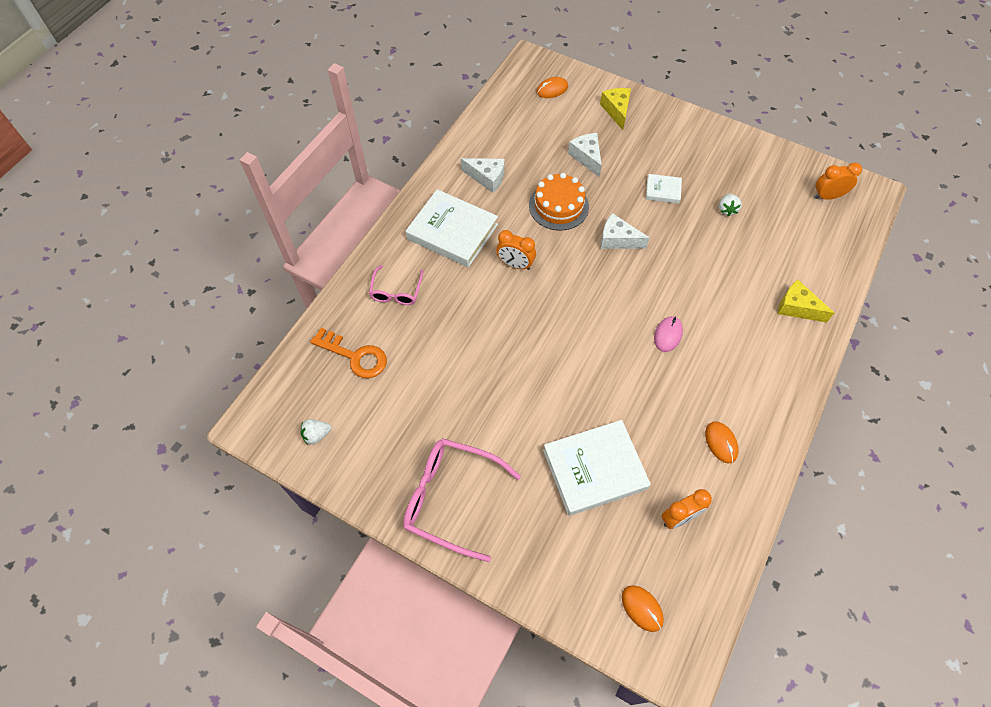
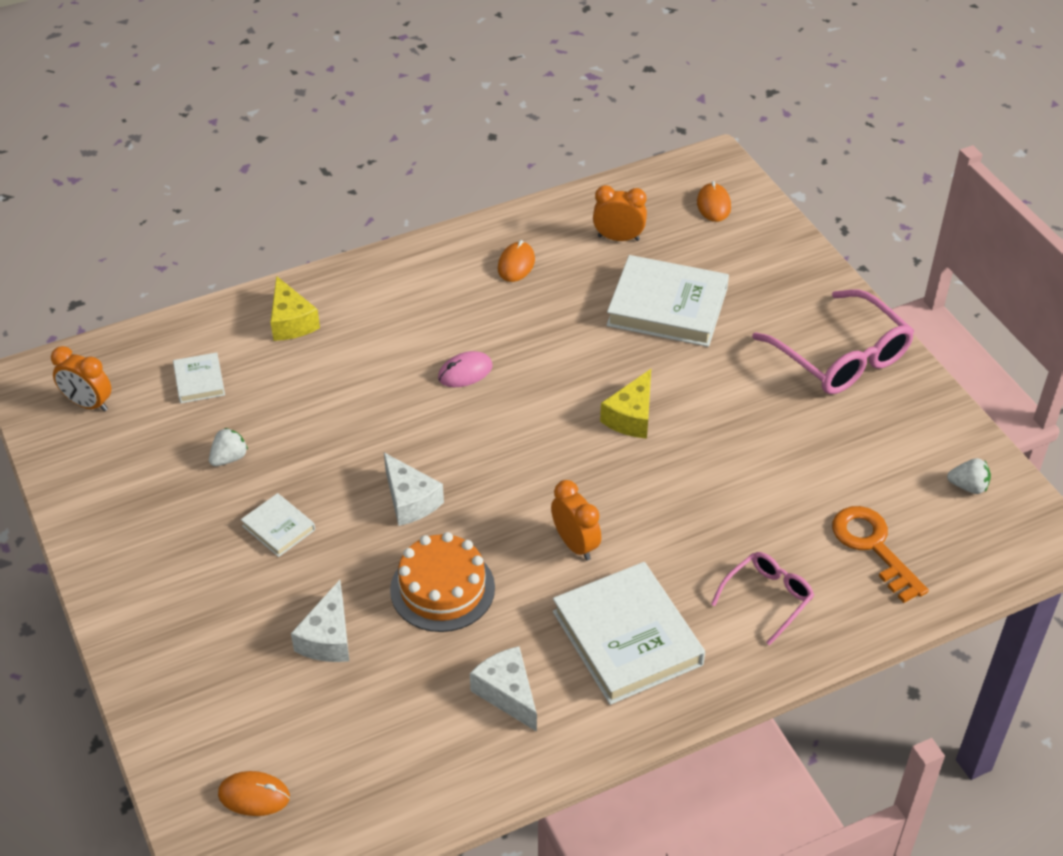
camera: 145 degrees left, 15 degrees down
yellow cheese [600,88,631,130] -> yellow cheese moved to [600,369,651,439]
none -> white book [173,352,225,403]

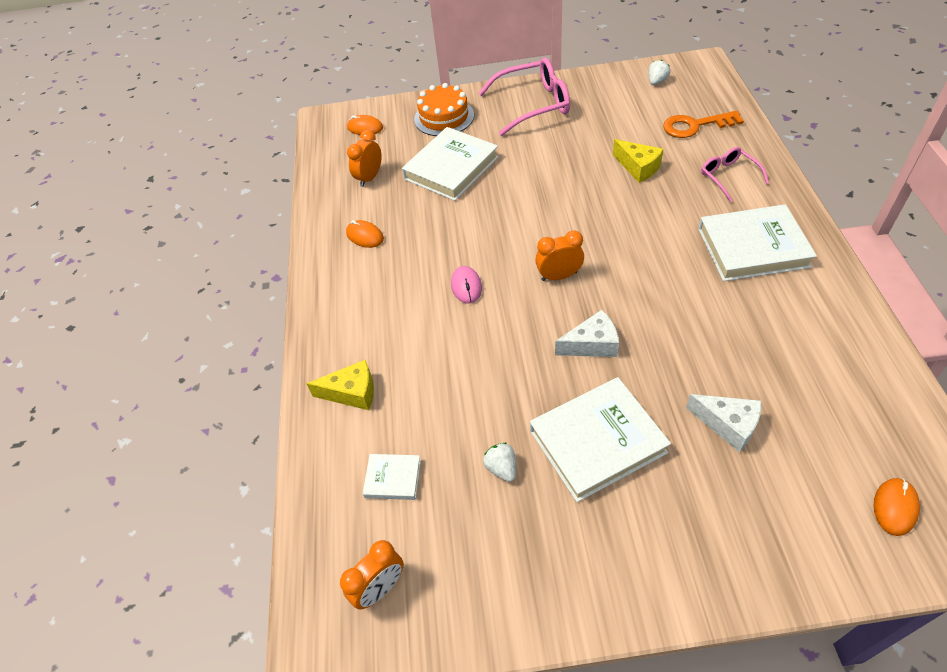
camera: 65 degrees left, 5 degrees up
white book [241,493,315,557] -> white book [530,377,671,502], size x2.07
orange cake [390,532,495,632] -> orange cake moved to [414,83,474,136]
white cheese [470,646,537,732] -> none
orange clock [551,480,601,560] -> orange clock moved to [535,230,584,281]
yellow cheese [600,369,651,439] -> yellow cheese moved to [613,139,663,183]

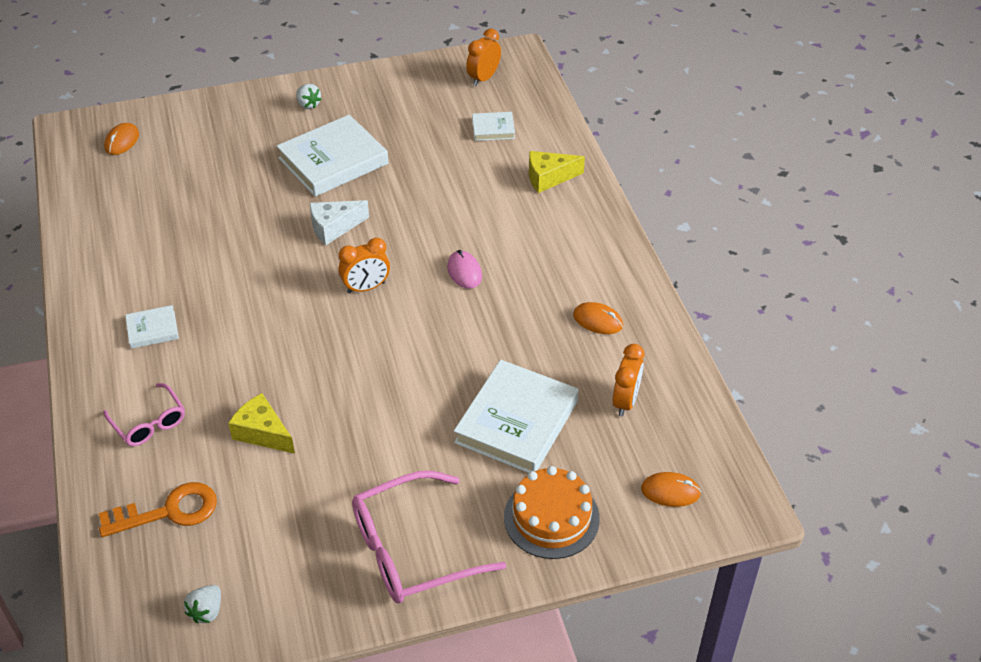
camera: 165 degrees right, 5 degrees down
white strawberry [483,443,516,482] -> white strawberry moved to [296,84,322,109]
white cheese [686,394,761,452] -> none
white book [698,204,817,281] -> white book [125,305,179,349], size x0.48

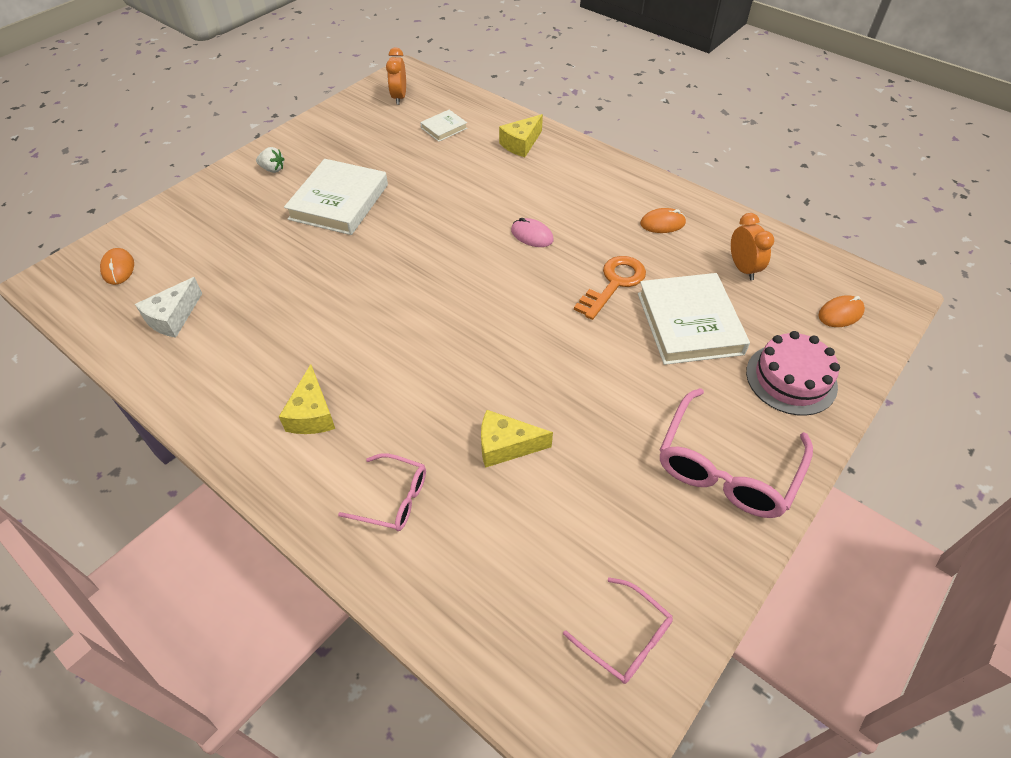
camera: 35 degrees left, 5 degrees up
orange key [99,482,217,537] -> orange key moved to [574,256,646,320]
white book [125,305,179,349] -> yellow cheese [279,364,335,434]
white strawberry [184,585,221,624] -> pink glasses [563,577,673,684]
white cheese [310,200,369,245] -> white cheese moved to [135,277,202,338]
orange clock [339,238,390,293] -> none
orange cake [504,466,600,559] -> pink cake [746,331,840,416]

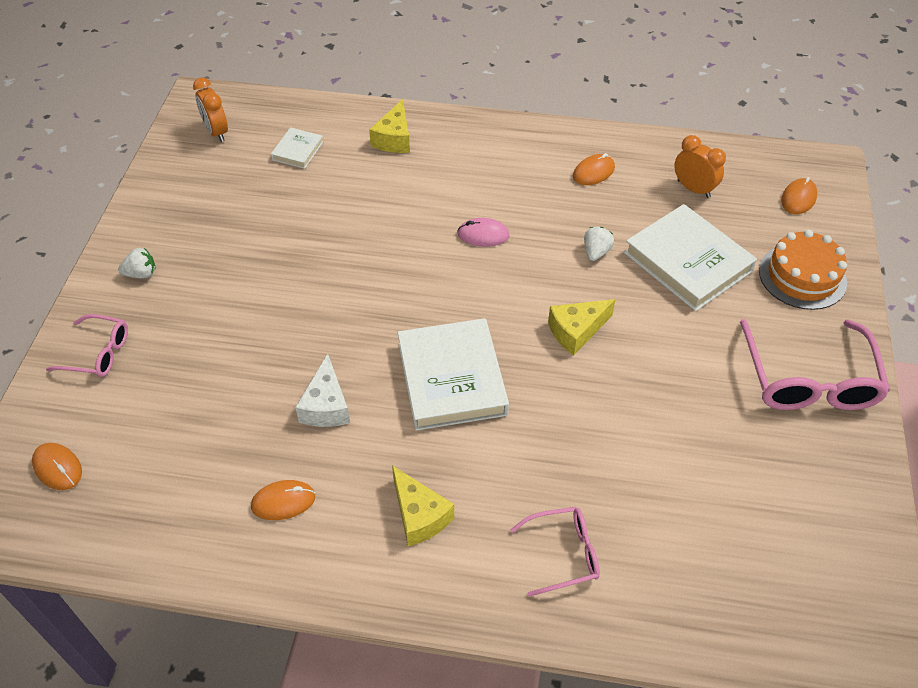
camera: 30 degrees left, 0 degrees up
white cheese [135,277,202,338] -> white cheese moved to [295,354,350,427]
white book [284,159,388,235] -> white book moved to [397,318,509,431]
yellow cheese [481,410,553,468] -> yellow cheese moved to [548,299,616,355]
pink glasses [563,577,673,684] -> pink glasses moved to [46,314,128,377]
orange key [574,256,646,320] -> white strawberry [584,227,614,261]
pink cake [746,331,840,416] -> orange cake [759,230,847,310]
none -> orange mouse [251,480,315,520]

